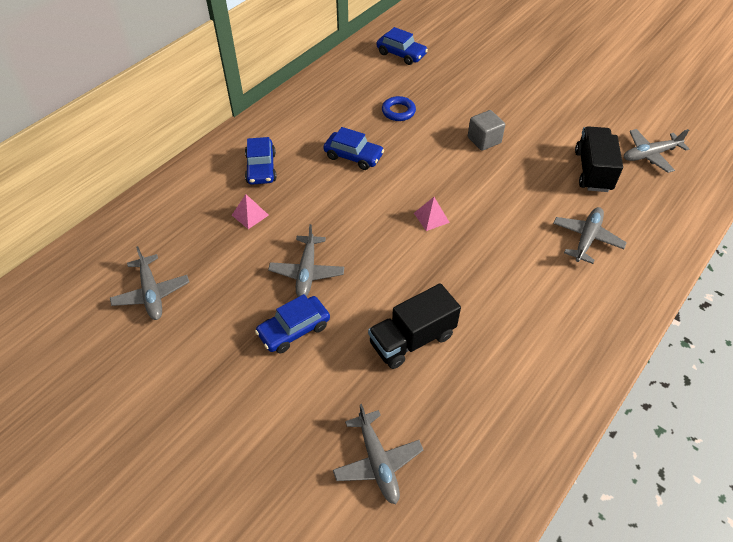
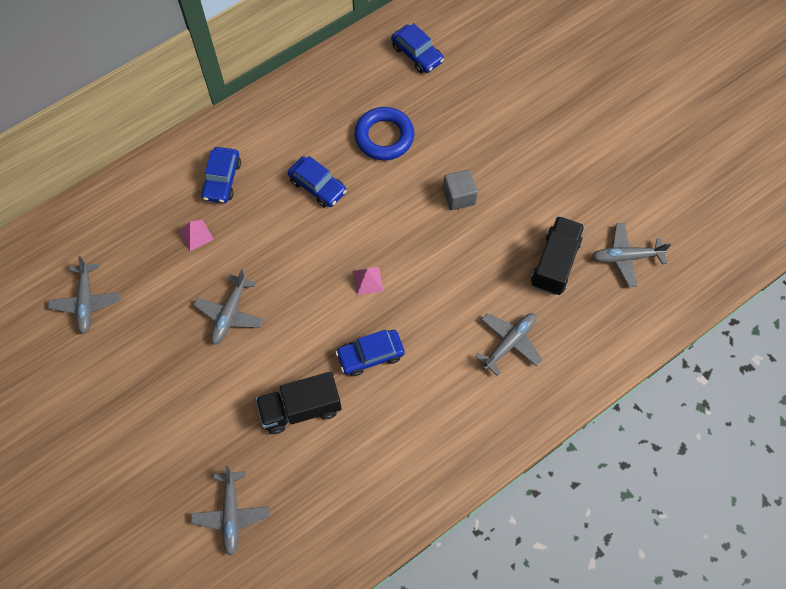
camera: 15 degrees right, 15 degrees up
blue car [255,294,330,353] -> blue car moved to [335,329,405,376]
blue ring [382,96,416,121] -> blue ring [354,107,414,160], size x1.62

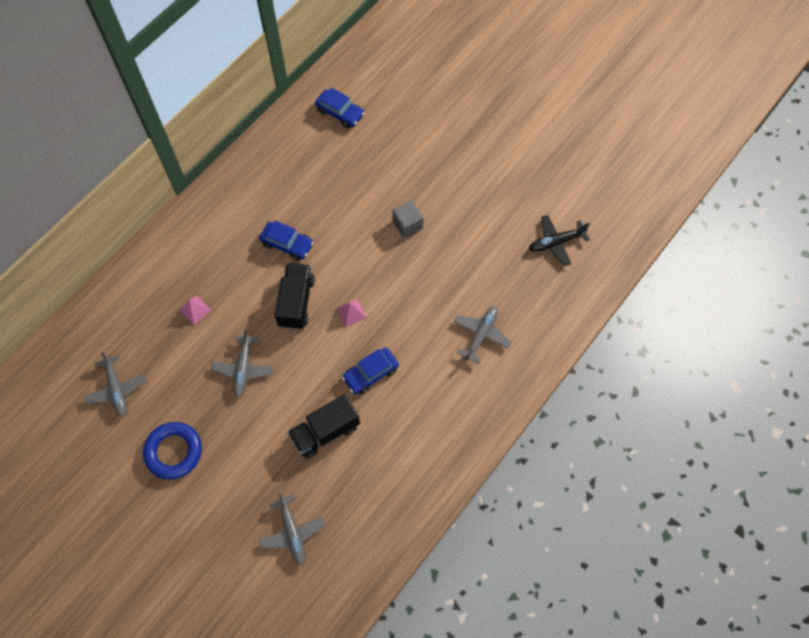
camera: 15 degrees left, 0 degrees up
blue car [201,147,241,203] -> none
blue ring [354,107,414,160] -> blue ring moved to [143,422,202,480]
black truck [531,216,585,295] -> black truck moved to [274,263,315,330]
grey plane [592,223,671,287] -> black plane [529,215,590,266]

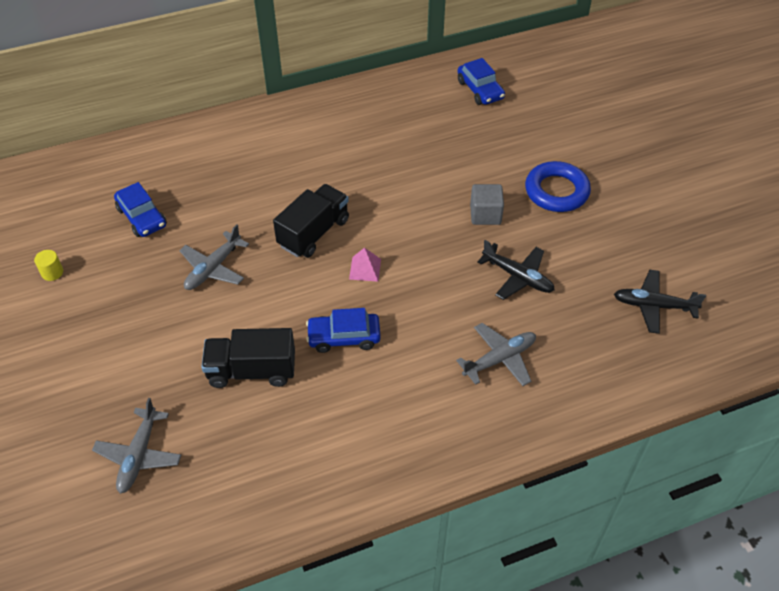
camera: 30 degrees right, 15 degrees down
grey plane [84,352,147,417] -> none
blue ring [143,422,202,480] -> blue ring moved to [525,161,591,212]
pink pyramid [179,296,211,325] -> none
blue car [259,221,314,261] -> blue car moved to [114,182,167,237]
none -> yellow cylinder [34,250,63,281]
none -> black plane [477,240,555,300]

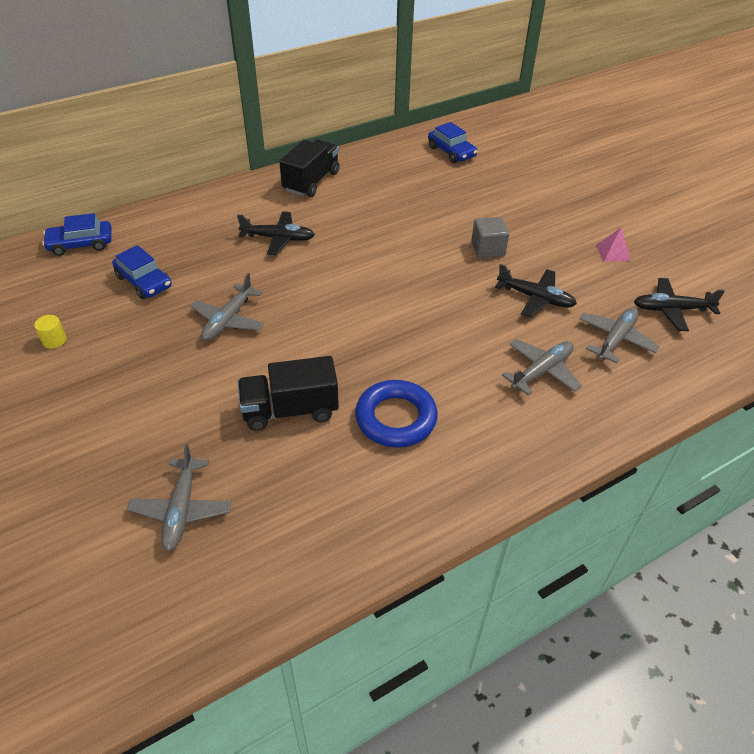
camera: 10 degrees left, 5 degrees down
black truck [273,184,349,258] -> black truck moved to [279,140,340,197]
blue car [306,308,381,353] -> blue car moved to [42,213,112,256]
pink pyramid [349,248,381,282] -> pink pyramid moved to [596,227,631,262]
blue ring [525,161,591,212] -> blue ring moved to [355,380,438,448]
none -> black plane [237,211,315,255]
none -> grey plane [579,307,660,363]

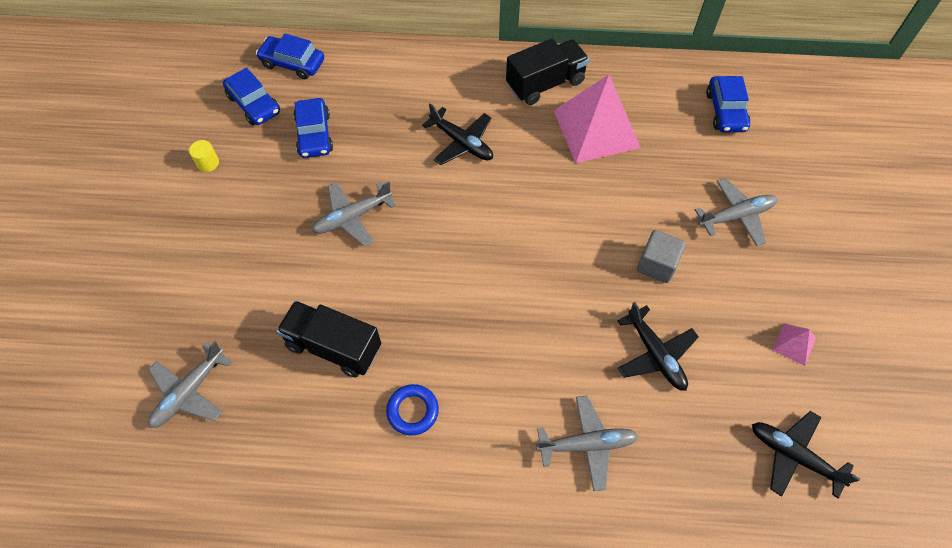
camera: 35 degrees right, 15 degrees up
blue ring [355,380,438,448] -> blue ring [386,384,439,436], size x0.62
grey plane [579,307,660,363] -> grey plane moved to [695,178,777,246]
none -> blue car [223,67,280,125]
none -> pink pyramid [553,75,641,163]

